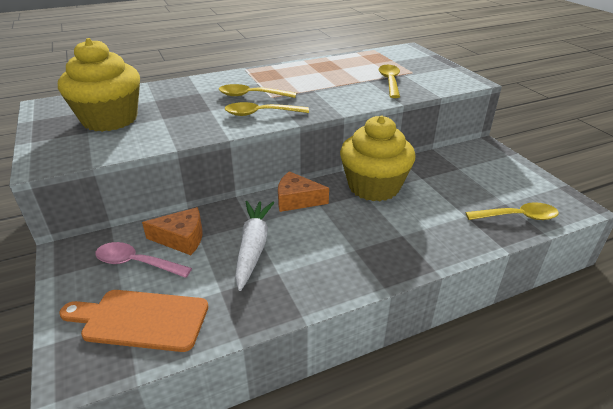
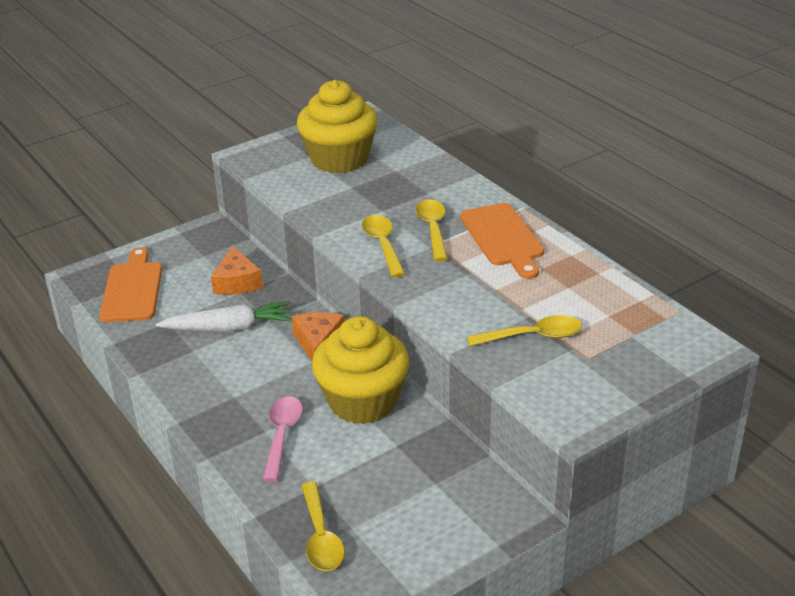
camera: 80 degrees right, 0 degrees up
pink spoon [95,242,192,278] -> pink spoon moved to [262,396,303,482]
none -> orange cutting board [460,203,544,279]

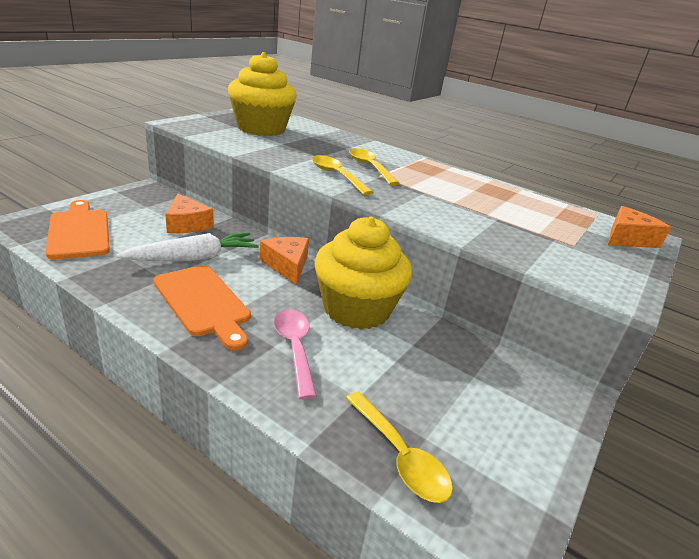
camera: 25 degrees left, 5 degrees down
orange cutting board [460,203,544,279] -> orange cutting board moved to [153,265,251,350]
yellow spoon [467,315,582,346] -> none
none -> orange cheese [608,206,671,248]

